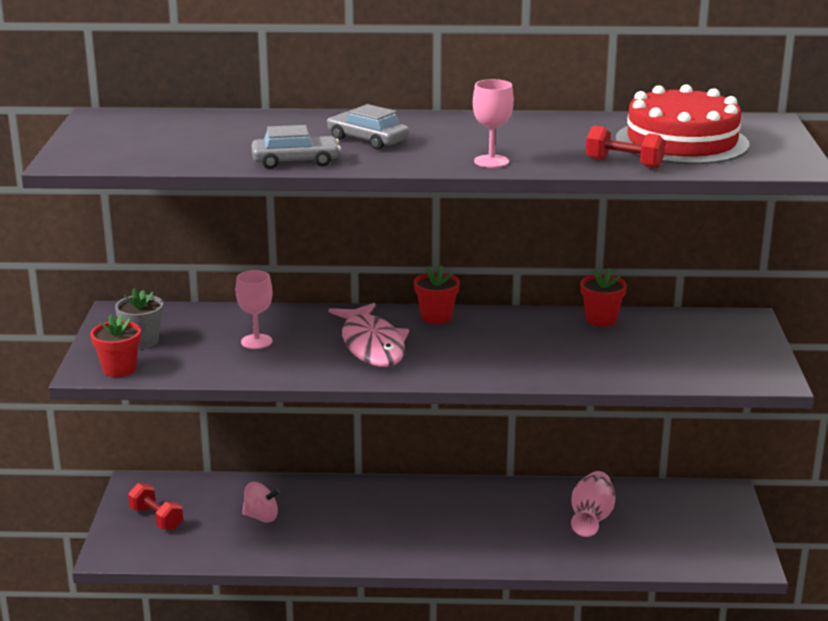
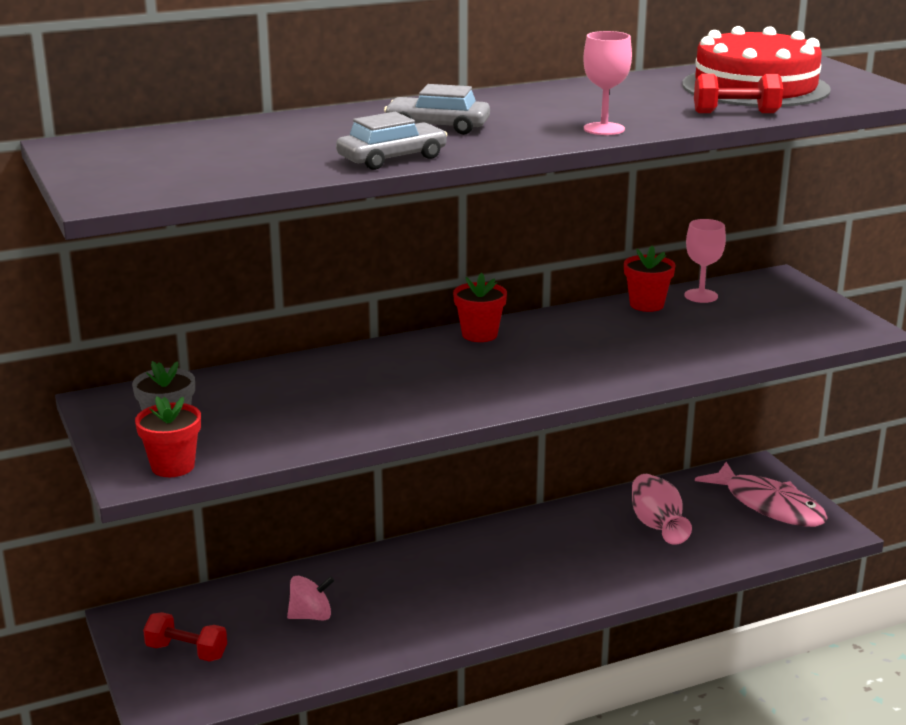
camera: 25 degrees left, 0 degrees up
pink goblet [236,270,273,349] -> pink goblet moved to [684,219,726,303]
pink fish [328,303,409,367] -> pink fish moved to [695,462,828,527]

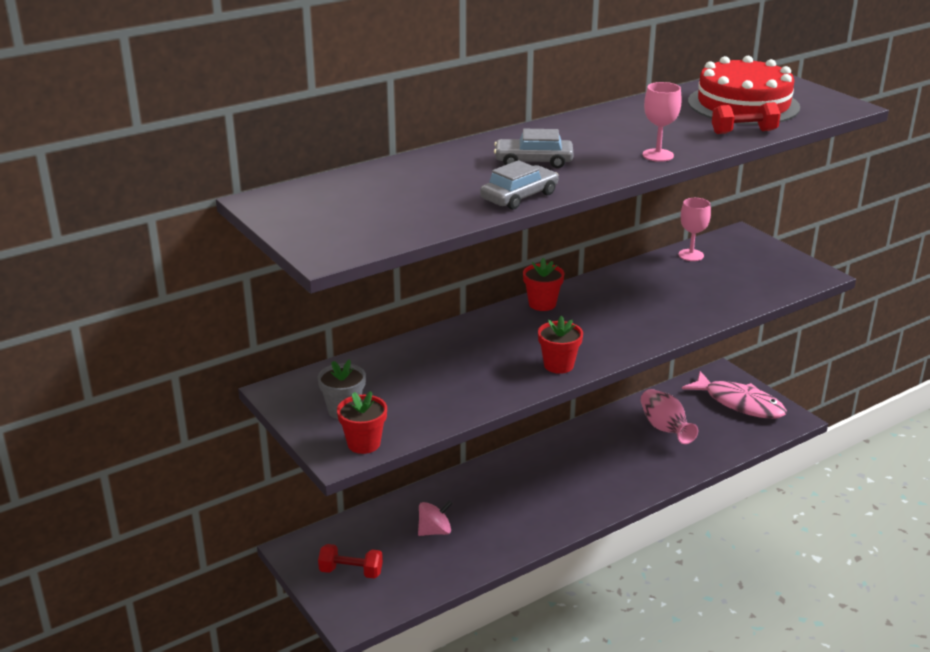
camera: 10 degrees left, 5 degrees up
red flower pot [624,246,676,312] -> red flower pot moved to [538,316,583,374]

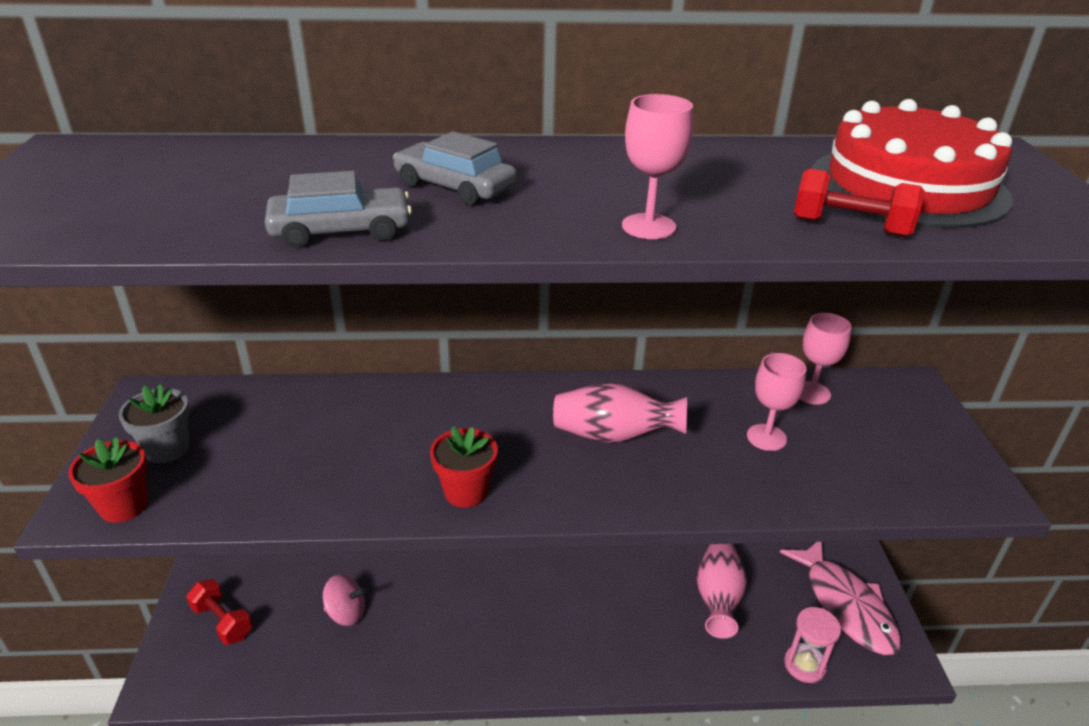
camera: 30 degrees right, 5 degrees up
red flower pot [523,258,564,311] -> none
none -> pink vase [553,383,687,443]
none -> pink goblet [747,353,806,451]
none -> pink hourglass [784,607,841,683]

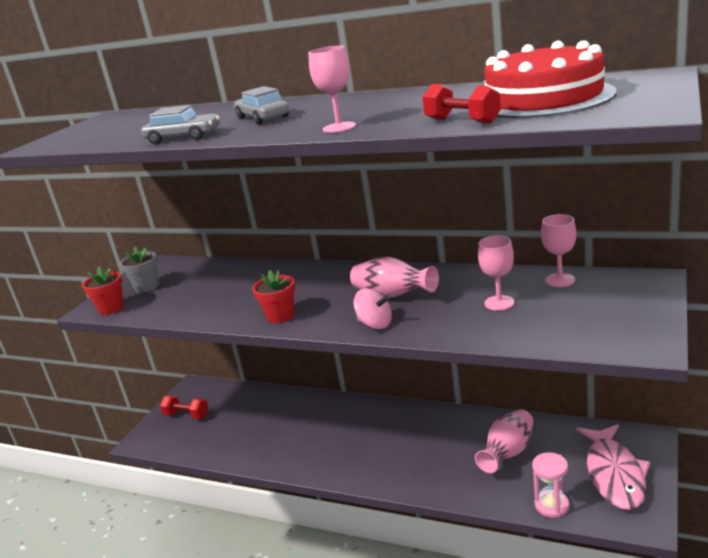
camera: 30 degrees right, 10 degrees down
red dumbbell [186,579,253,645] -> red dumbbell turned 45 degrees counterclockwise [160,395,209,419]
pink spinning top [323,575,366,626] -> pink spinning top moved to [354,289,392,329]

